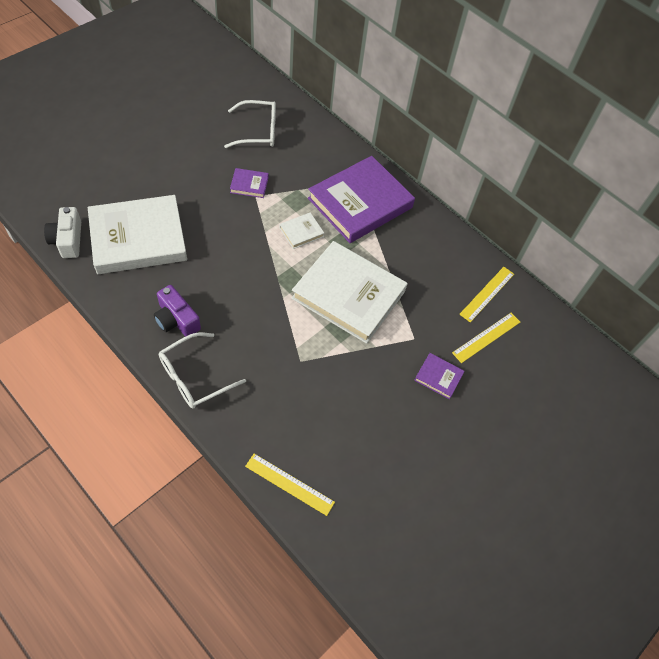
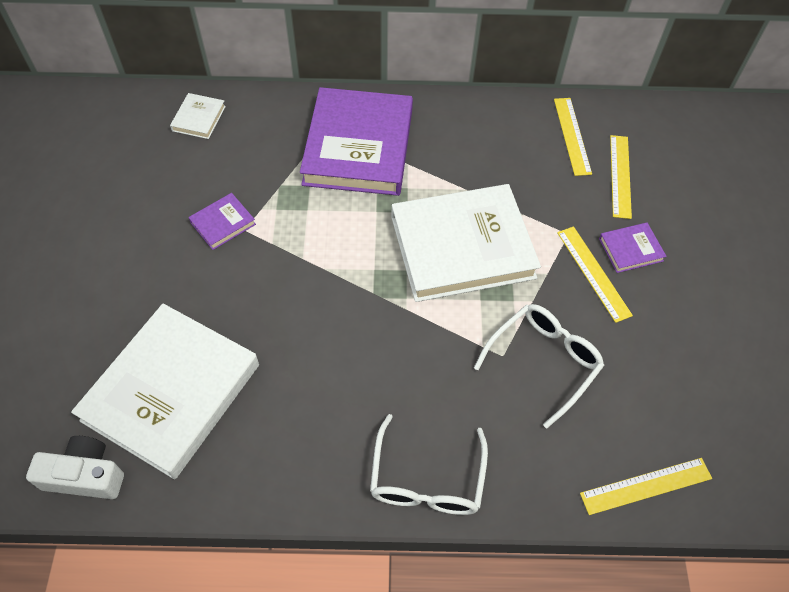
camera: 40 degrees left, 0 degrees up
white camera [44,207,81,258] -> white camera turned 150 degrees clockwise [26,436,124,499]
purple camera [154,285,201,337] -> none
white glasses [224,100,276,148] -> white glasses moved to [474,304,605,428]
white book [280,212,324,249] -> white book moved to [170,93,226,139]
none -> yellow ruler [557,226,633,323]

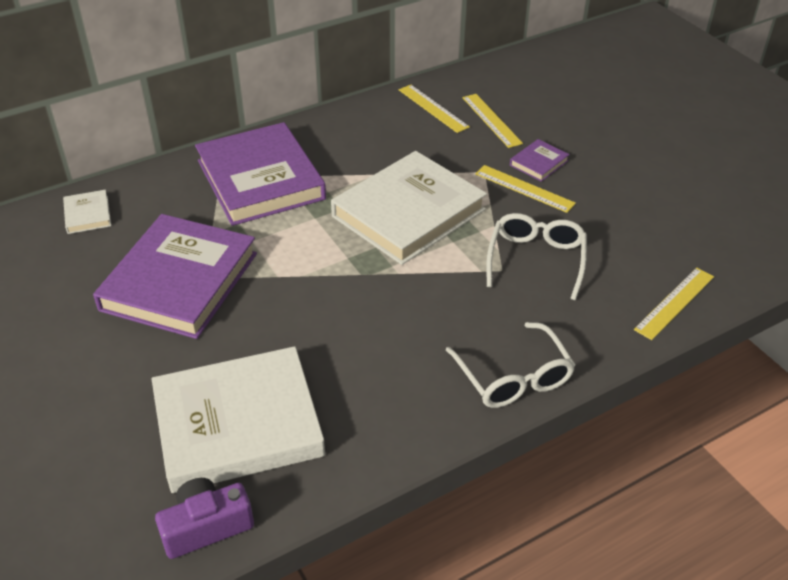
camera: 30 degrees left, 15 degrees down
white camera [26,436,124,499] -> purple camera [155,478,254,559]
white book [71,304,259,479] -> white book turned 75 degrees clockwise [152,346,325,493]
purple book [189,193,256,250] -> purple book [93,214,257,339], size x2.40

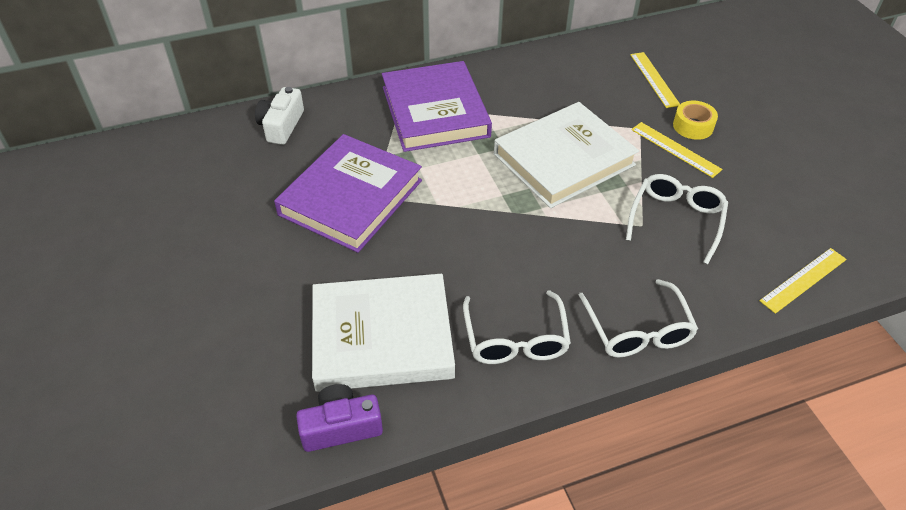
camera: 10 degrees right, 5 degrees up
white book [63,190,111,234] -> white camera [255,87,304,145]
yellow ruler [399,85,470,133] -> none
purple book [510,139,570,182] -> yellow tape [673,101,718,140]
none -> white glasses [463,290,571,364]

